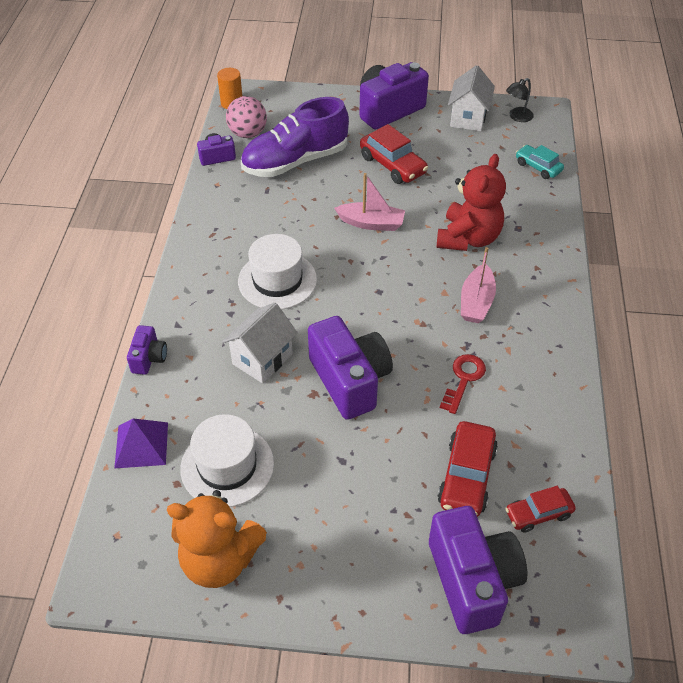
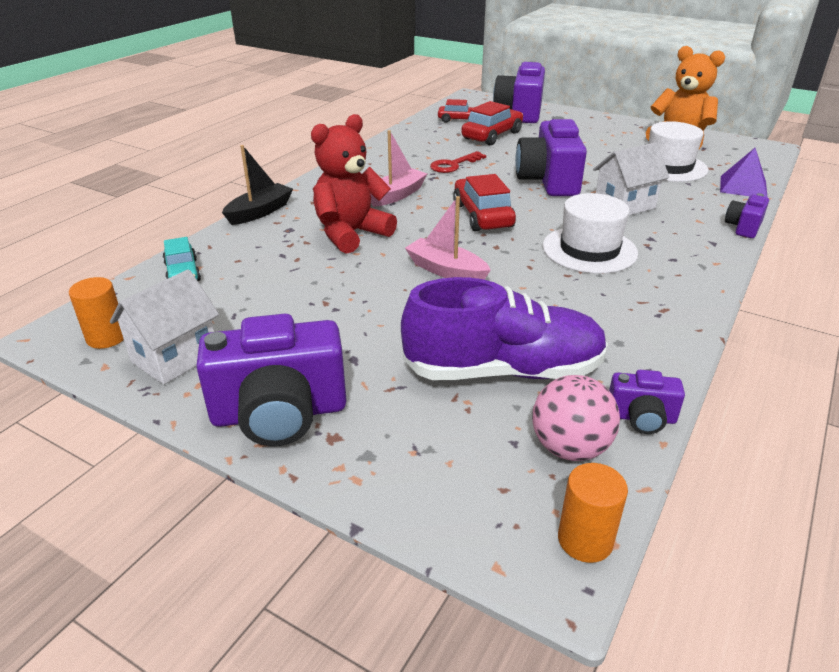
camera: 155 degrees left, 15 degrees down
red car [360,124,428,184] -> red car moved to [453,174,516,231]
black lamp [506,78,534,122] -> orange cylinder [69,277,124,349]
none -> black boat [222,145,293,225]

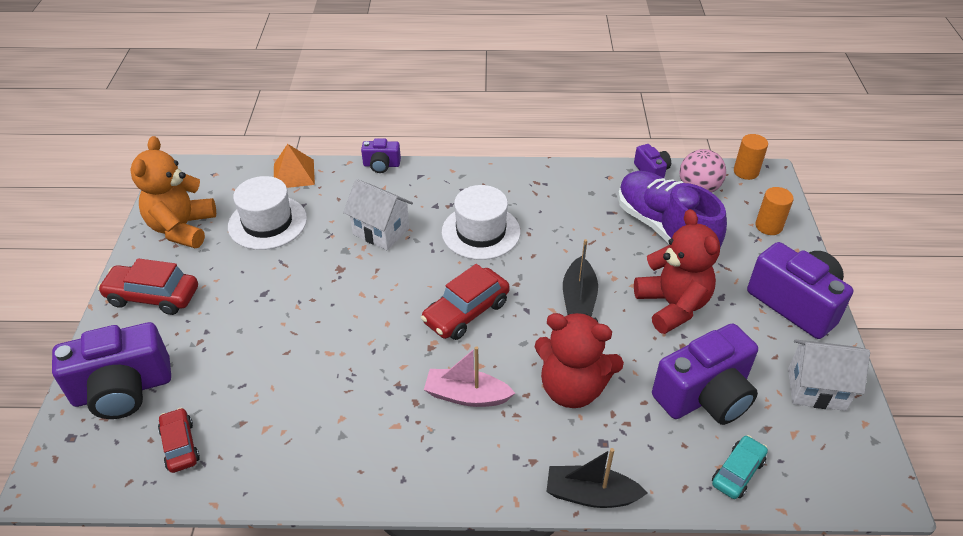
camera: 120 degrees left, 10 degrees up
orange cylinder [69,277,124,349] -> orange cylinder moved to [755,187,794,235]
pink boat [405,196,491,280] -> black boat [563,239,598,316]
red key [430,151,486,173] -> none
red car [461,101,523,145] -> red car moved to [97,258,198,315]
purple camera [515,116,587,196] -> purple camera moved to [652,323,758,425]
purple pyramid [720,148,768,198] -> orange pyramid [274,144,315,188]
none -> red teddy bear [634,209,720,334]

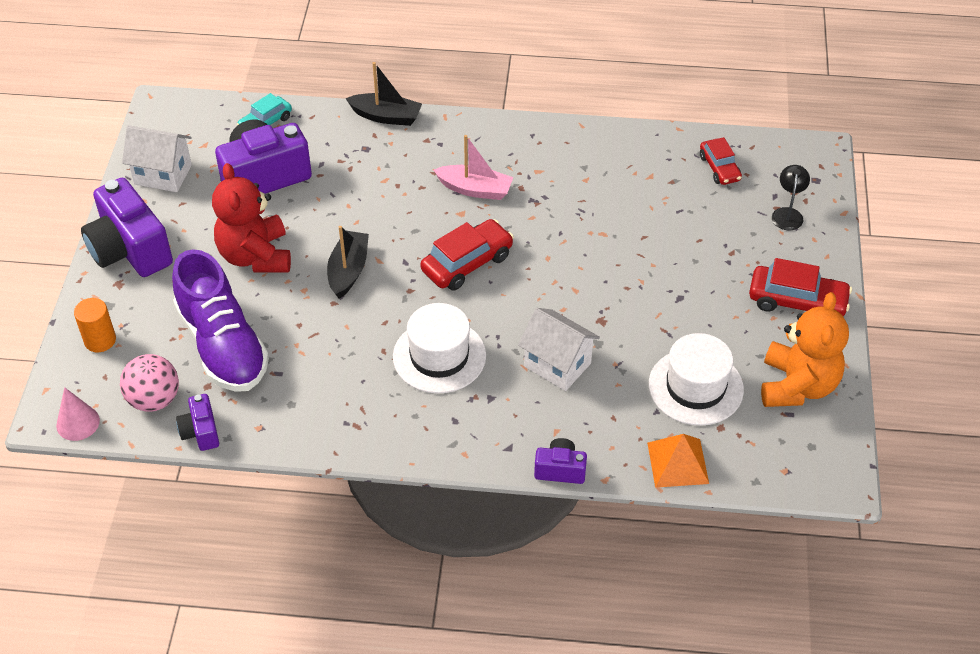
camera: 175 degrees left, 5 degrees up
purple camera [52,322,171,419] -> black lamp [772,165,810,230]
red teddy bear [535,313,624,408] -> none
orange cylinder [734,134,768,180] -> pink cone [56,387,100,441]

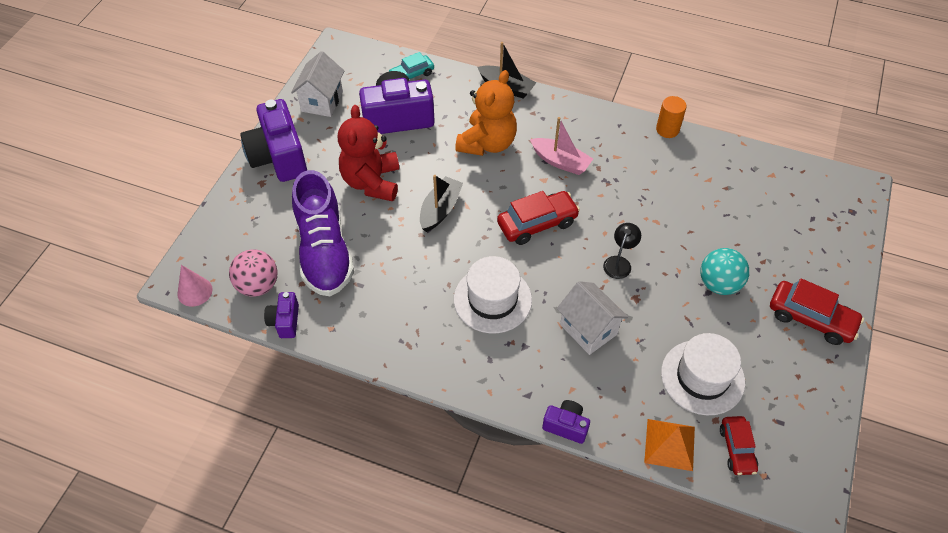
camera: 15 degrees right, 5 degrees up
orange cylinder [74,298,116,352] -> orange cylinder moved to [656,96,687,138]
white house [122,125,192,192] -> white house turned 75 degrees clockwise [291,51,344,117]
red car [700,137,742,185] -> red car moved to [720,416,758,475]
orange teddy bear [761,292,849,407] -> orange teddy bear moved to [455,70,517,156]
black lamp [772,165,810,230] -> black lamp moved to [603,223,641,279]
none -> turquoise ball [700,248,749,295]

